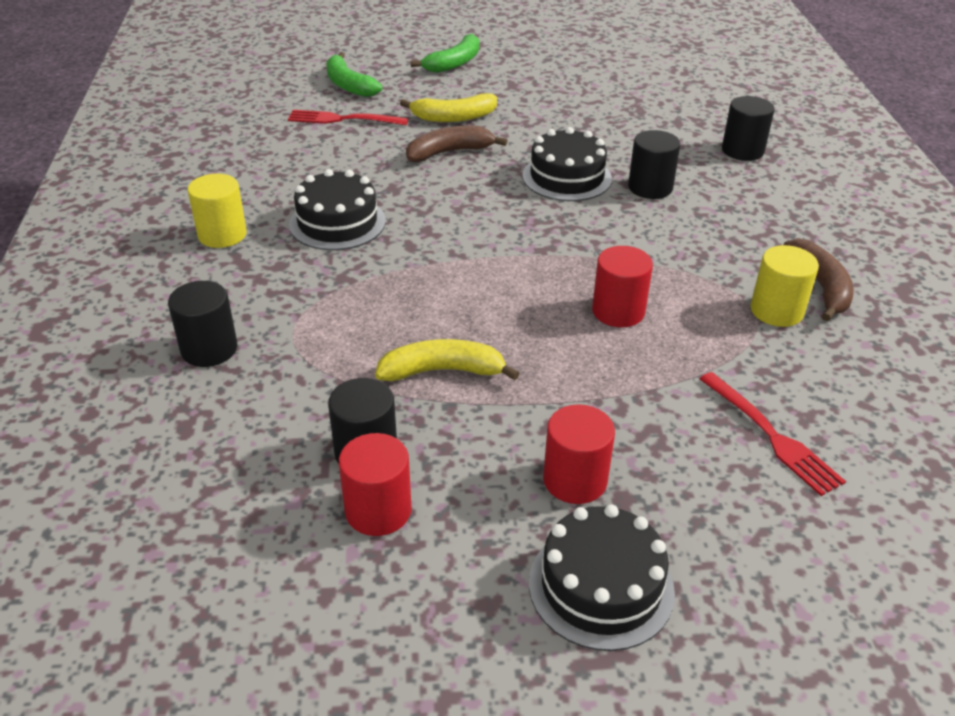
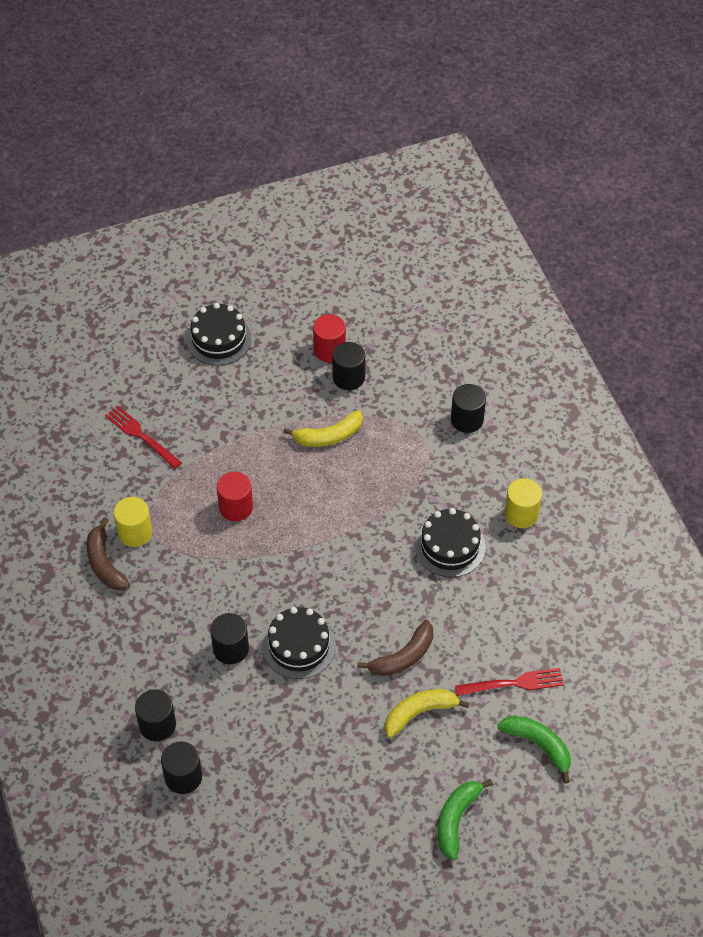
camera: 165 degrees right, 15 degrees up
red cylinder [543,404,615,504] -> none
none -> black cylinder [161,741,202,794]

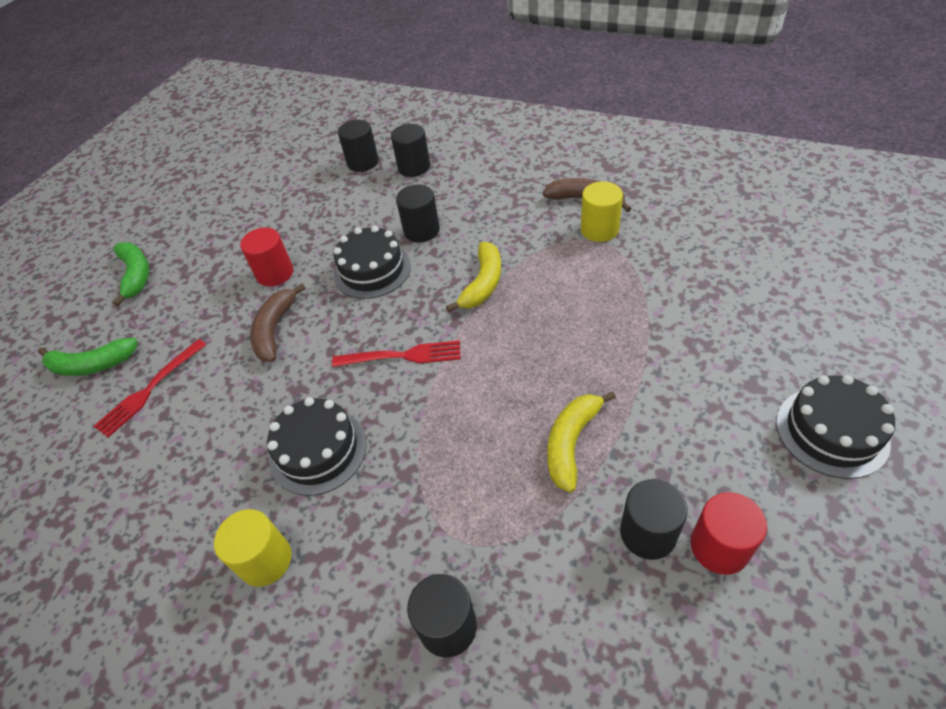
camera: 140 degrees right, 5 degrees down
red fork [105,405,182,469] -> red fork moved to [332,340,461,367]
red cylinder [217,472,253,522] -> red cylinder moved to [240,227,293,287]
yellow banana [384,689,470,738] -> yellow banana moved to [446,242,501,312]

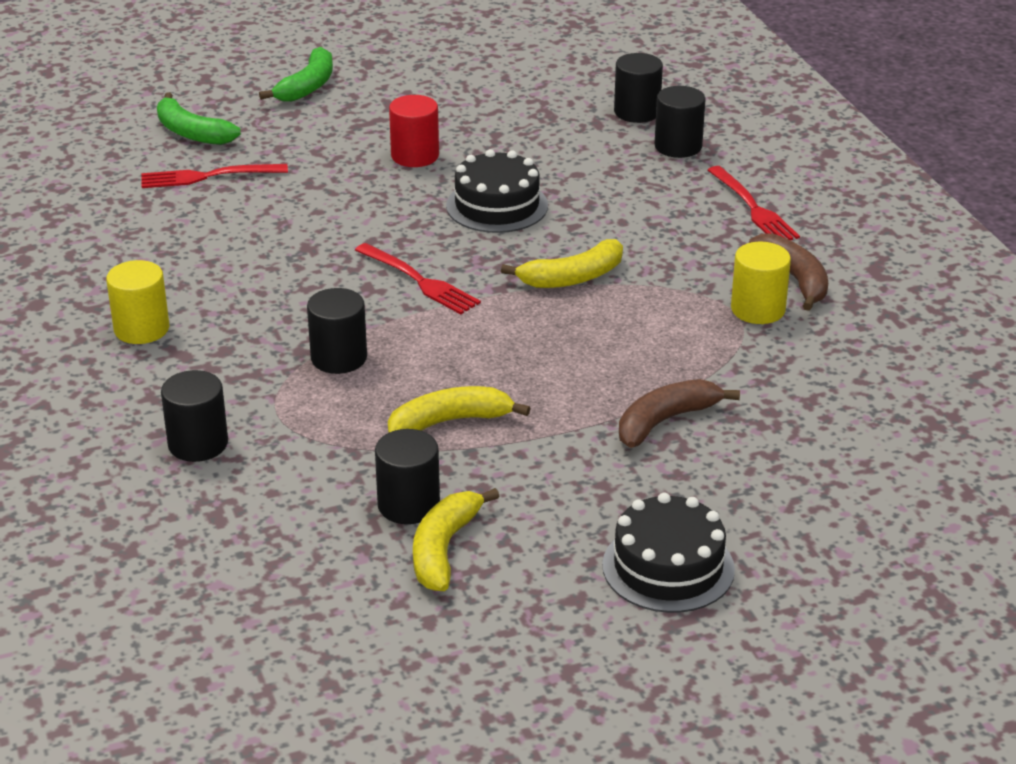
camera: 40 degrees right, 15 degrees down
brown banana [250,284,306,362] -> brown banana moved to [619,379,740,448]
black cake [267,397,367,496] -> none
black cylinder [396,184,440,243] -> black cylinder moved to [307,288,367,374]
red cylinder [691,492,767,575] -> yellow banana [413,488,499,591]
none -> red fork [708,166,800,240]

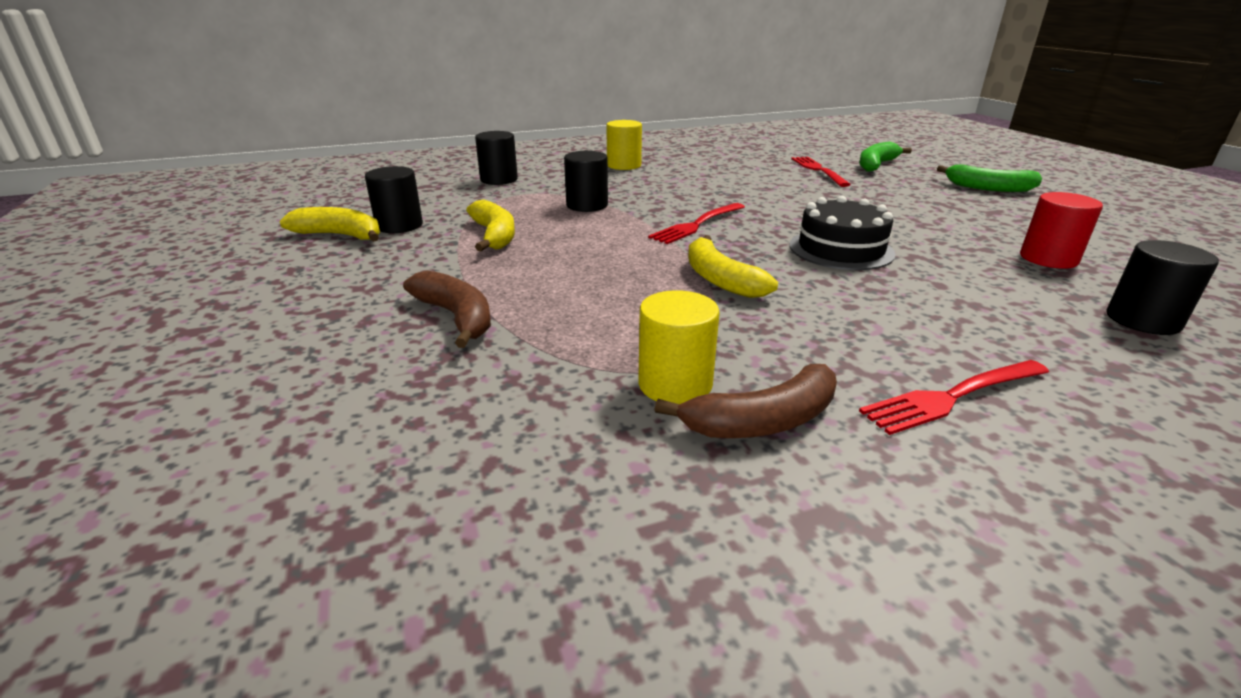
camera: 90 degrees right, 5 degrees down
red cylinder [389,95,439,167] -> red cylinder moved to [1020,192,1103,269]
black cake [602,492,735,613] -> none
black cylinder [655,86,706,158] -> none

